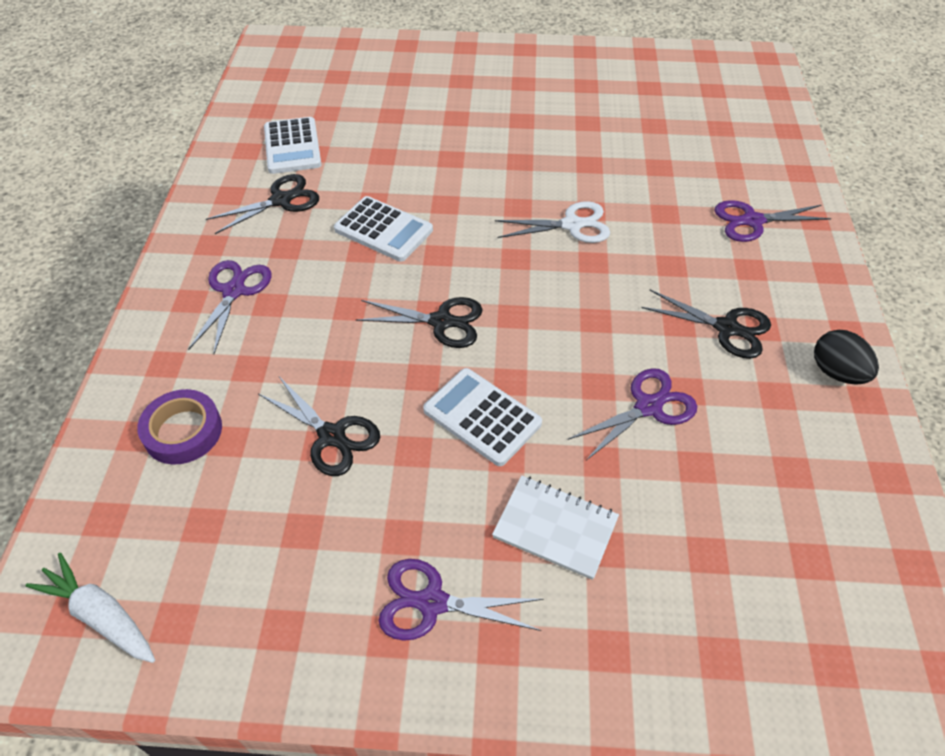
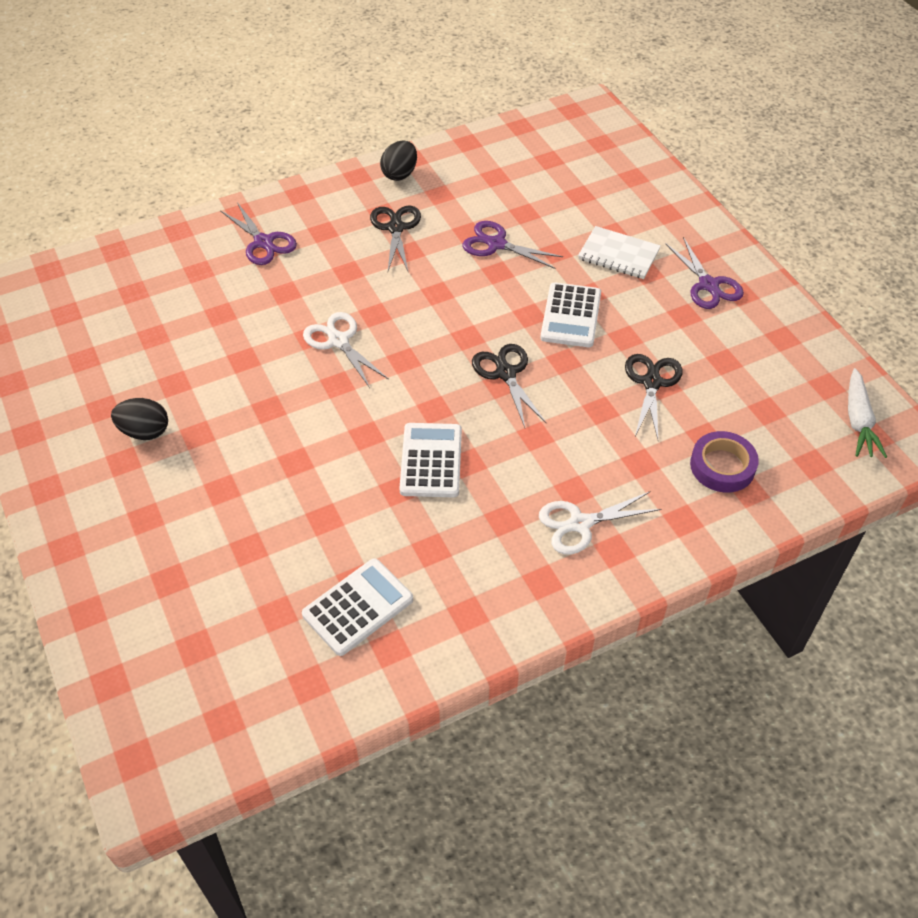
camera: 120 degrees left, 0 degrees up
purple scissors [188,260,271,354] -> white scissors [539,491,661,555]
black scissors [206,174,319,234] -> none
white notebook [492,475,619,580] -> white notebook turned 60 degrees counterclockwise [578,226,661,279]
none -> black egg [111,398,168,440]

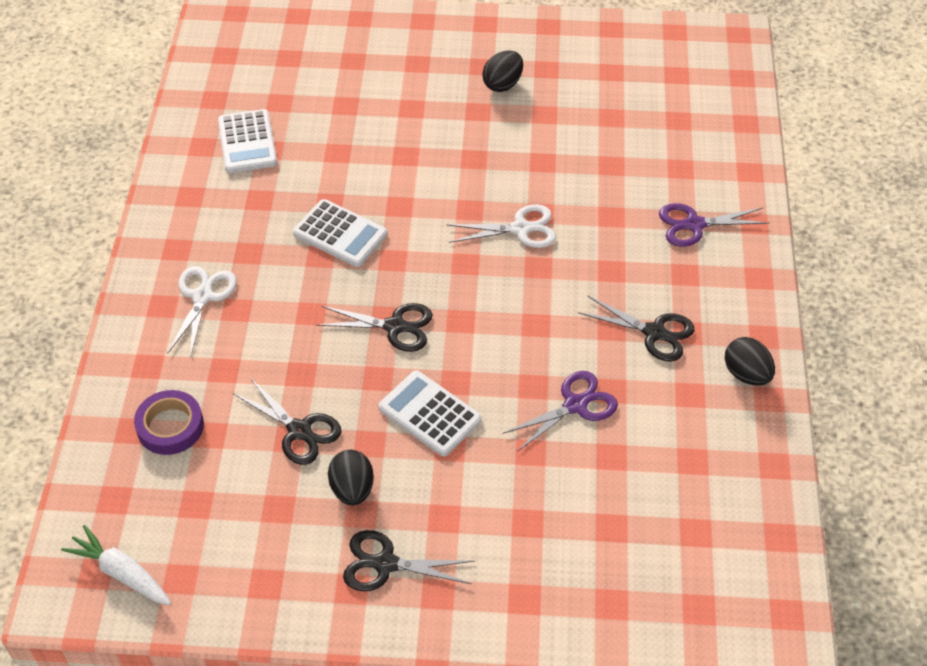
camera: 120 degrees right, 0 degrees up
white notebook [578,226,661,279] -> none
purple scissors [665,237,744,309] -> black scissors [343,530,475,591]
none -> black egg [328,450,374,506]

